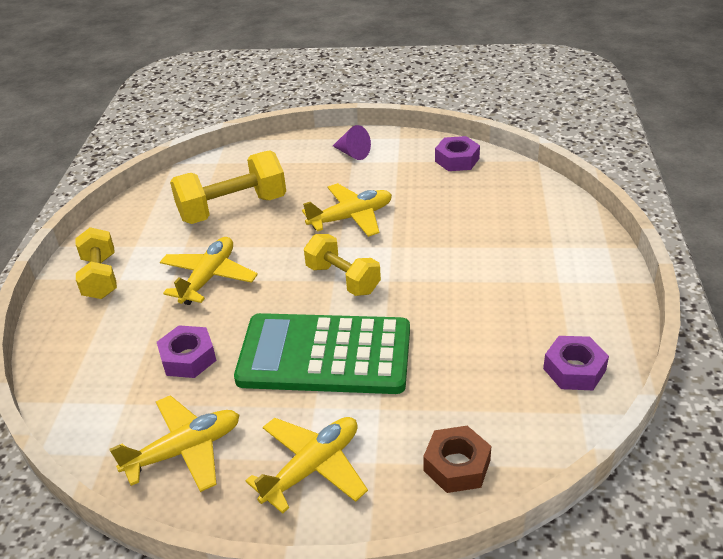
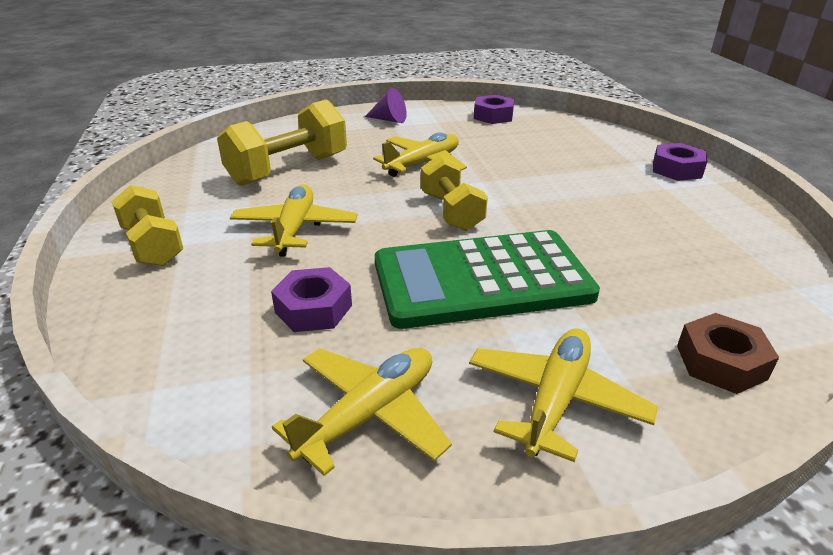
camera: 20 degrees left, 5 degrees down
yellow dumbbell [304,234,381,296] -> yellow dumbbell turned 45 degrees clockwise [421,155,488,231]
purple nut [543,336,609,390] -> purple nut moved to [653,143,707,181]

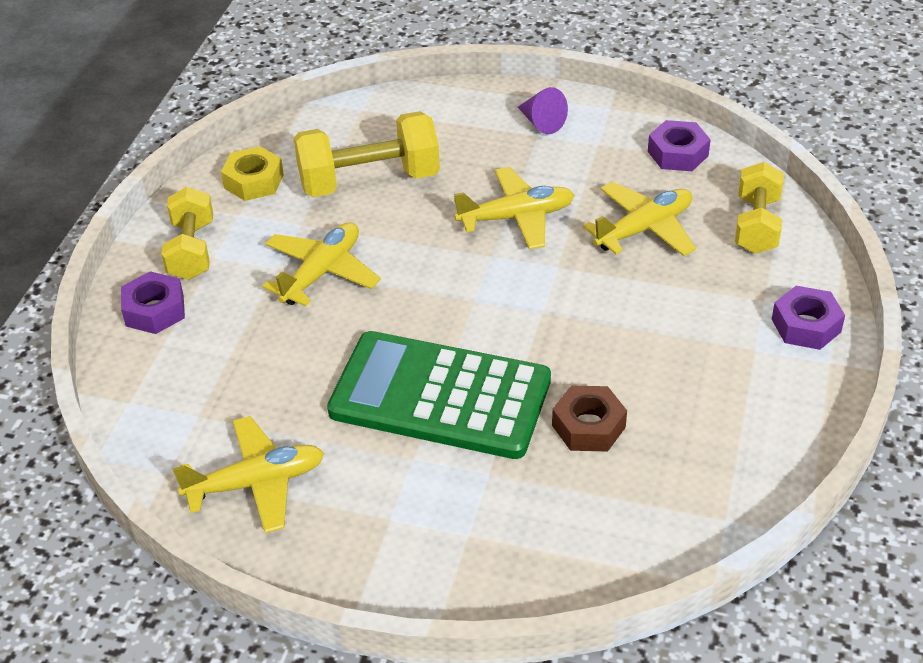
camera: 30 degrees right, 10 degrees up
purple nut [271,267,352,332] -> purple nut moved to [121,271,185,334]
yellow dumbbell [421,155,488,231] -> yellow dumbbell moved to [735,162,784,254]
yellow plane [469,328,658,462] -> yellow plane moved to [583,182,696,256]
brown nut [677,313,779,394] -> brown nut moved to [552,386,627,452]
none -> yellow nut [221,146,284,201]

